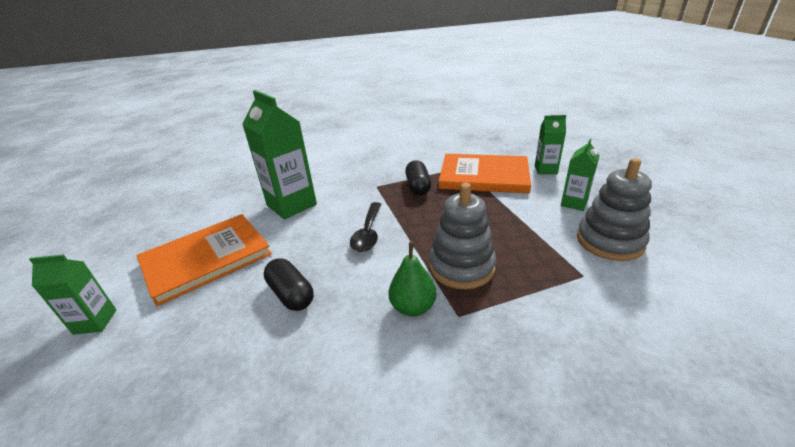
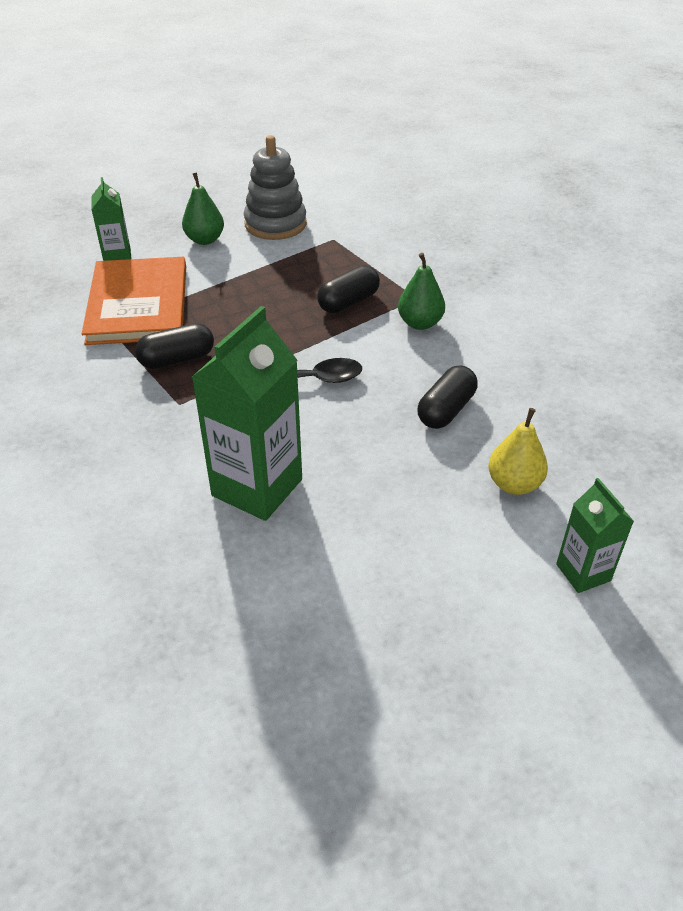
camera: 110 degrees left, 10 degrees up
orange book [137,214,272,306] -> none
grey stacking toy [429,183,496,289] -> black capsule [317,265,380,313]
green carton [561,139,600,211] -> green pear [182,173,224,245]
none -> yellow pear [488,408,548,495]

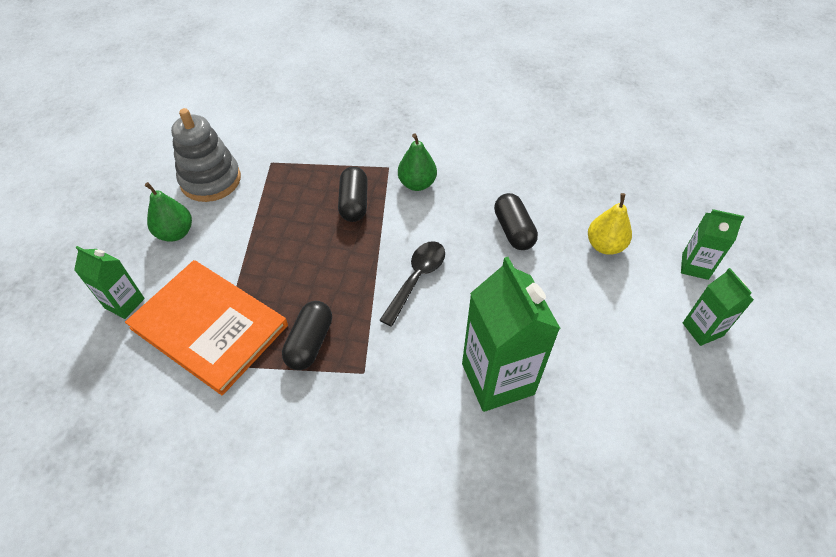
camera: 50 degrees left, 10 degrees up
none -> green carton [683,268,754,346]

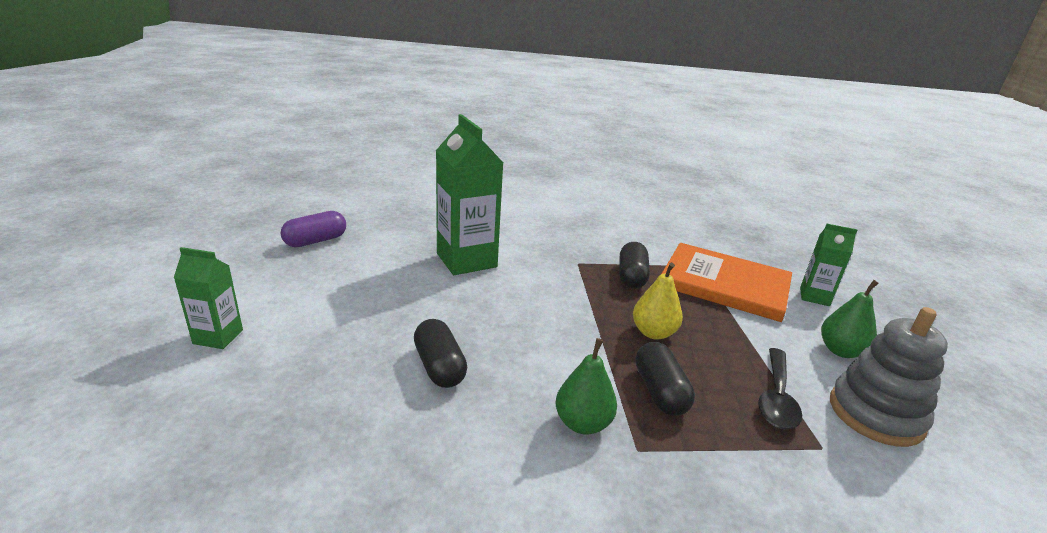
camera: 170 degrees right, 25 degrees down
black spoon [380,241,445,327] -> black spoon moved to [758,348,802,430]
yellow pear [588,193,632,255] -> yellow pear moved to [633,263,683,340]
green carton [683,268,754,346] -> none
none -> purple capsule [281,211,346,247]

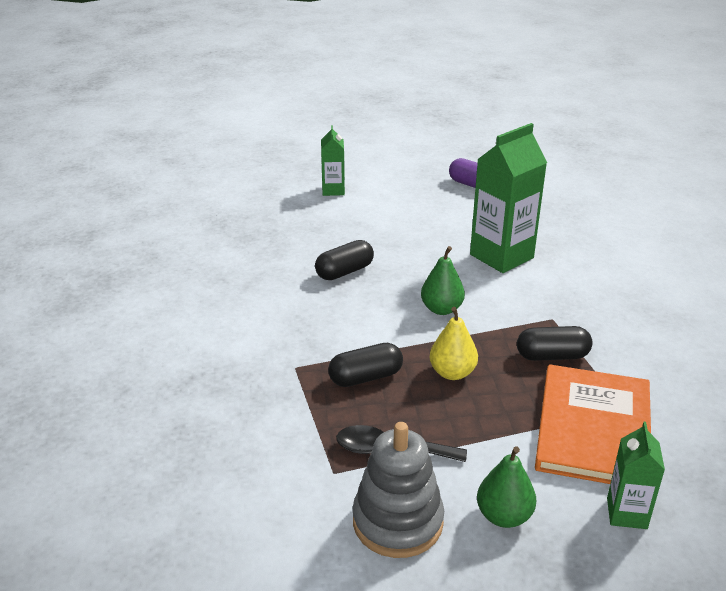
camera: 80 degrees right, 5 degrees up
green pear [556,338,617,435] -> green pear moved to [421,246,465,315]

